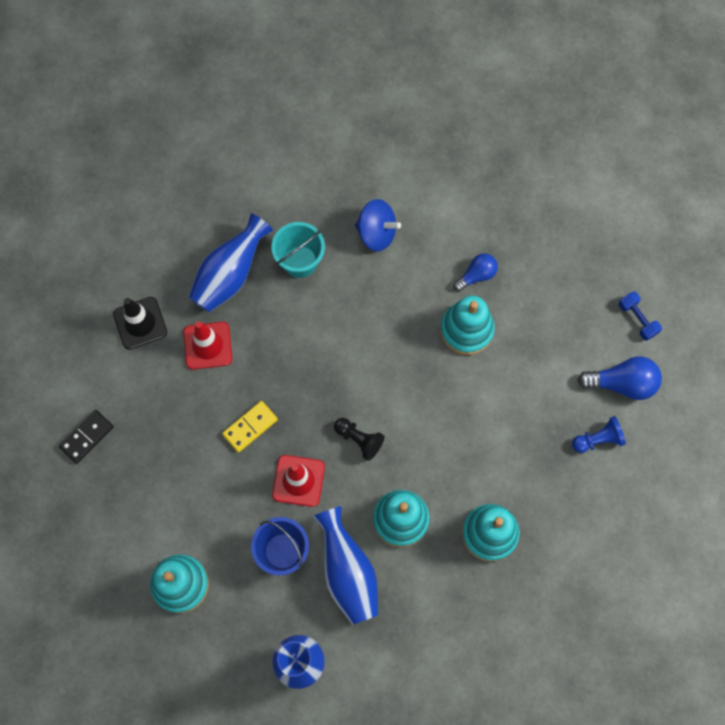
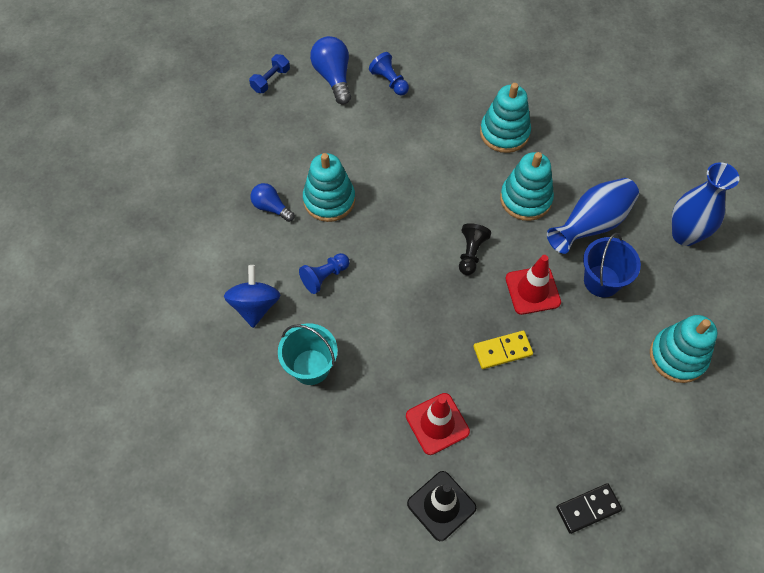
camera: 110 degrees left, 10 degrees down
black domino [59,410,114,464] -> black domino turned 45 degrees counterclockwise [556,483,622,534]
blue vase [189,213,273,313] -> none
yellow domino [222,401,278,452] -> yellow domino turned 45 degrees counterclockwise [474,331,533,369]
none -> blue pawn [299,253,350,294]

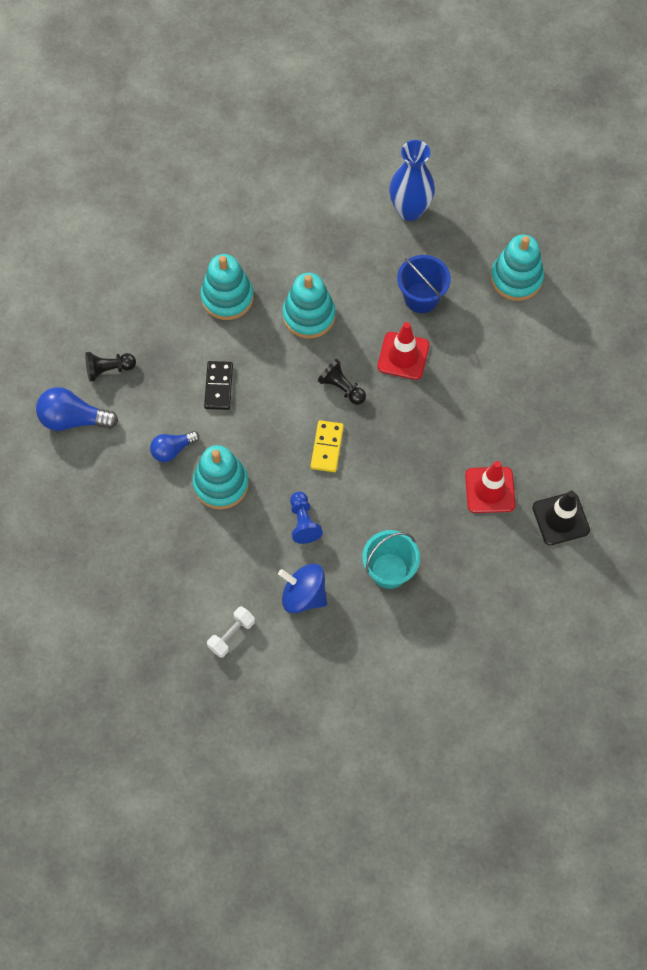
camera: 65 degrees left, 5 degrees up
blue dumbbell [249,54,290,93] -> none
blue light bulb [251,183,294,222] -> blue light bulb moved to [150,431,199,462]
blue pawn [369,52,409,96] -> black pawn [85,352,136,382]
yellow domino [474,331,533,369] -> yellow domino moved to [311,420,344,472]
blue vase [547,178,639,254] -> none
black domino [556,483,622,534] -> black domino moved to [204,361,233,410]
none -> white dumbbell [207,606,255,658]

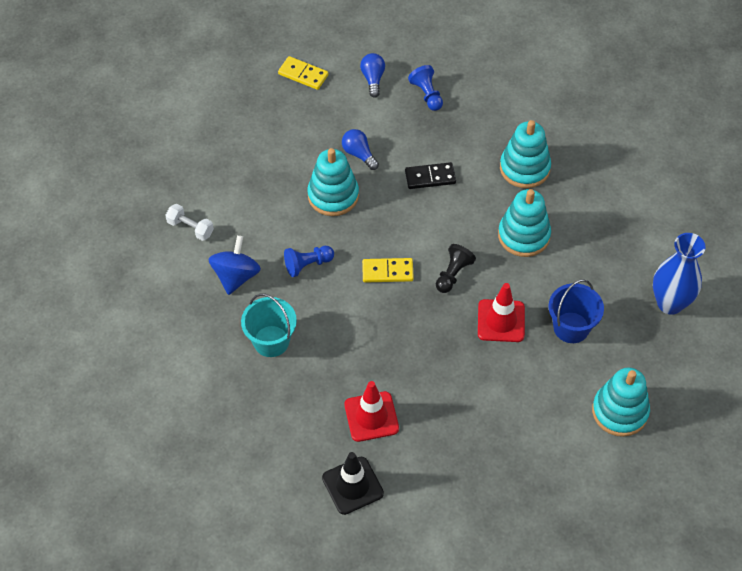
camera: 80 degrees right, 10 degrees down
blue light bulb [36,387,118,431] -> blue light bulb [360,53,385,98], size x0.64
black pawn [85,352,136,382] -> blue pawn [408,65,443,111]
none -> yellow domino [278,56,329,90]

